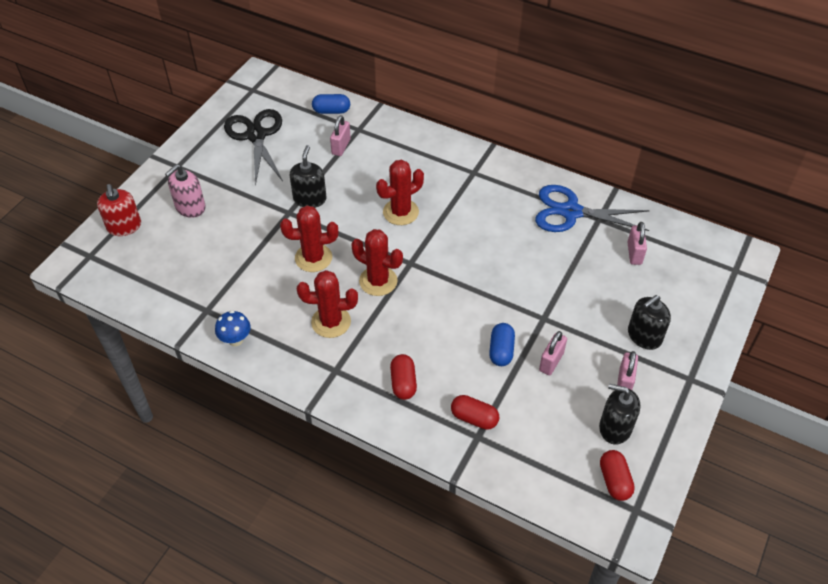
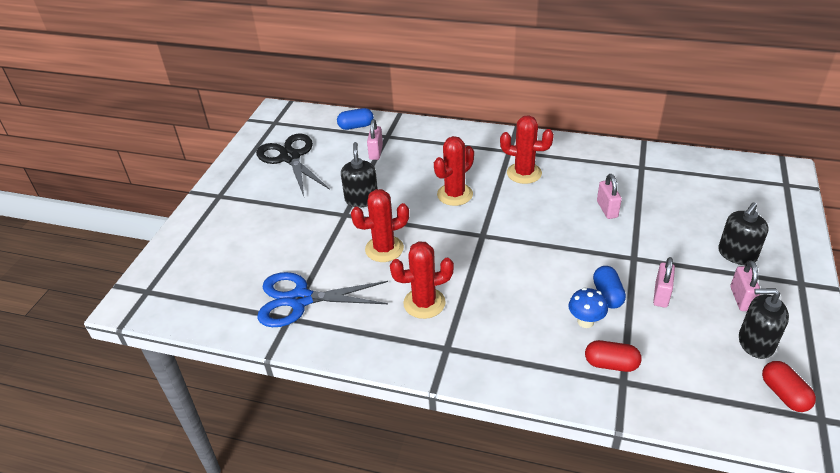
camera: 10 degrees left, 10 degrees down
red soap dispenser [97,184,141,236] -> none
pink soap dispenser [165,164,206,218] -> none
blue mushroom [215,311,251,347] -> blue mushroom moved to [568,288,608,328]
red cactus [351,229,403,296] -> red cactus moved to [500,115,554,184]
red capsule [390,354,417,400] -> none
blue scissors [535,185,650,232] -> blue scissors moved to [257,272,388,327]
pink padlock [627,222,647,265] -> pink padlock moved to [597,174,622,219]

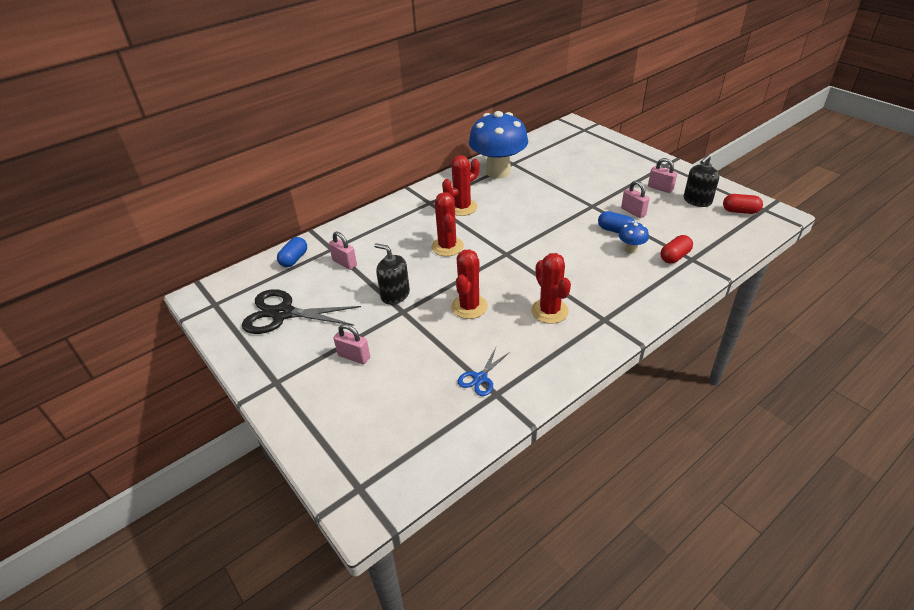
camera: 55 degrees left, 0 degrees up
blue scissors [257,272,388,327] -> blue scissors [458,348,510,396], size x0.51
red cactus [390,241,454,319] -> red cactus turned 45 degrees counterclockwise [531,253,571,324]
pink padlock [597,174,622,219] -> pink padlock moved to [334,324,370,364]
black soap dispenser [718,202,769,265] -> none
none -> blue mushroom [469,111,528,178]

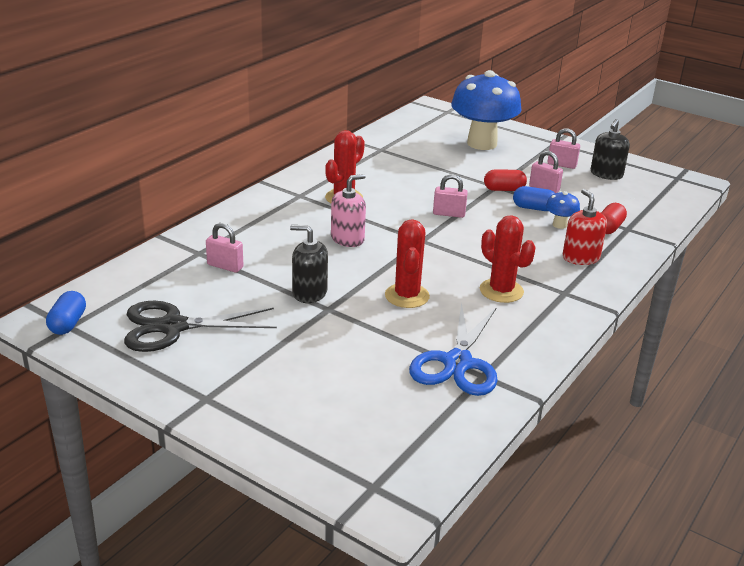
camera: 20 degrees left, 10 degrees down
blue capsule [277,237,307,267] -> blue capsule moved to [46,291,86,335]
pink padlock [334,324,370,364] -> pink padlock moved to [433,174,468,218]
red cactus [431,192,464,256] -> pink soap dispenser [331,174,366,247]
blue scissors [458,348,510,396] -> blue scissors [409,302,498,396], size x1.95
blue mushroom [469,111,528,178] -> blue mushroom moved to [451,70,521,150]
red capsule [723,194,763,214] -> red capsule moved to [484,169,527,191]
none -> red soap dispenser [563,189,607,265]

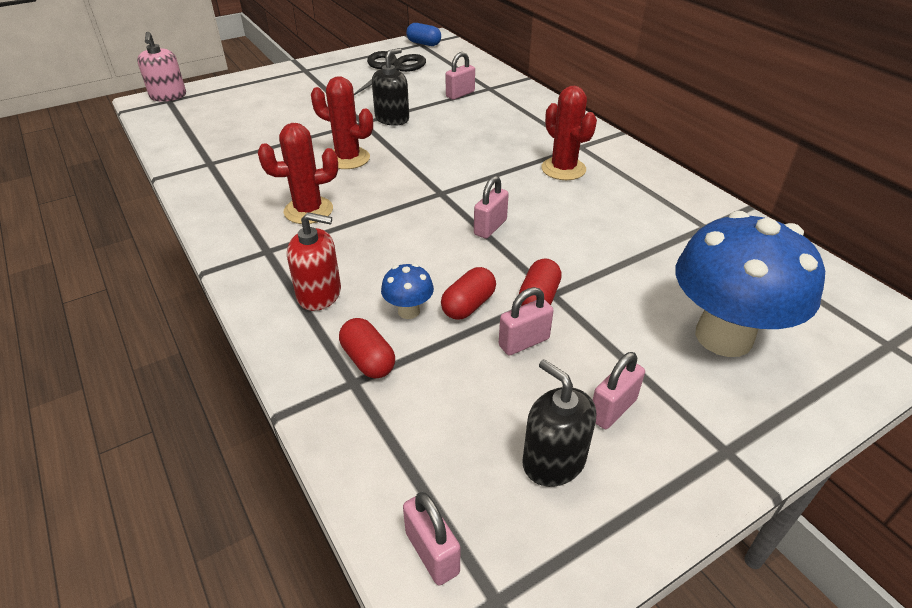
camera: 115 degrees right, 10 degrees up
pink soap dispenser [331,174,366,247] -> pink soap dispenser moved to [137,32,186,102]
blue scissors [409,302,498,396] -> none
blue capsule [513,186,555,211] -> red capsule [441,267,496,320]
none -> pink padlock [403,492,460,585]

